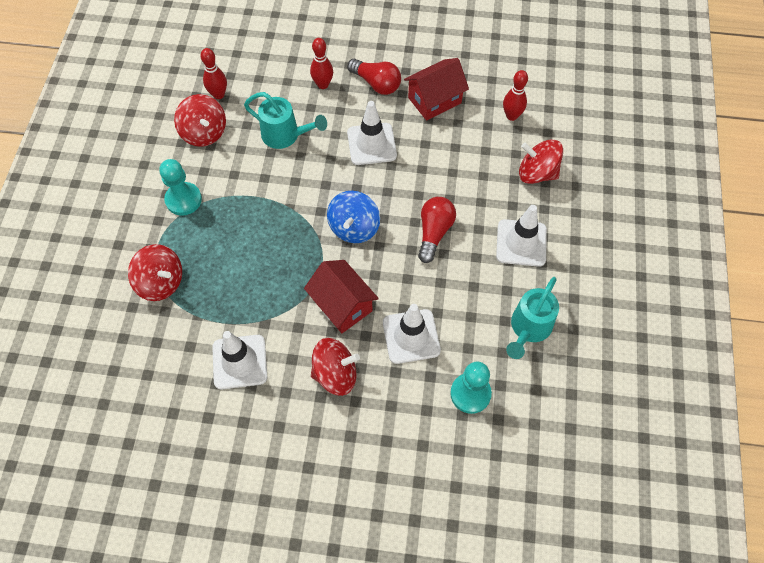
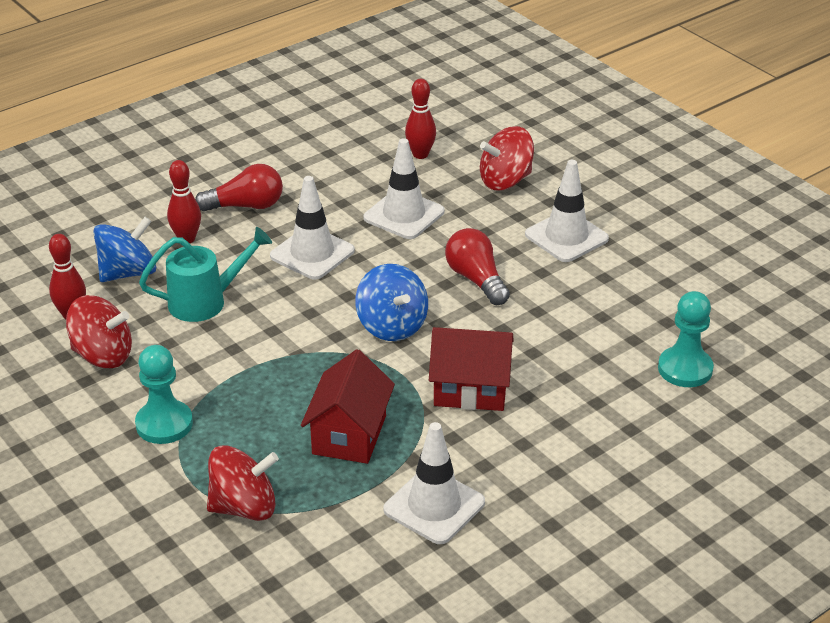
camera: 45 degrees left, 25 degrees down
red spinning top [311,338,360,396] -> none
white traffic cone [383,304,441,364] -> white traffic cone moved to [364,138,444,239]
red house [404,58,469,121] -> red house moved to [301,349,395,464]
turquoise watering can [506,277,559,359] -> none
none -> blue spinning top [93,217,156,282]

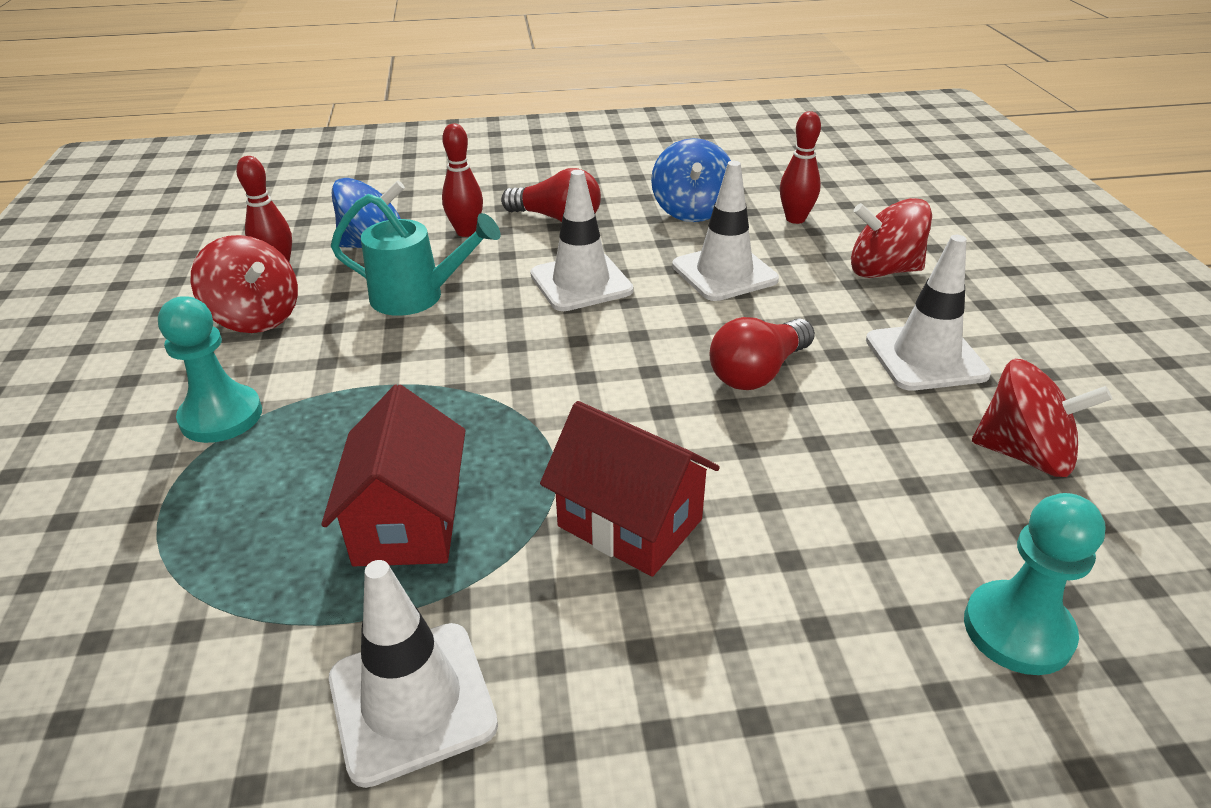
camera: 30 degrees right, 0 degrees up
red spinning top [207,445,279,521] -> red spinning top moved to [972,359,1112,477]
red house [301,349,395,464] -> red house turned 45 degrees counterclockwise [321,384,466,566]
blue spinning top [355,264,428,341] -> blue spinning top moved to [651,138,731,222]
red light bulb [445,228,510,305] -> red light bulb turned 135 degrees counterclockwise [709,317,815,390]

